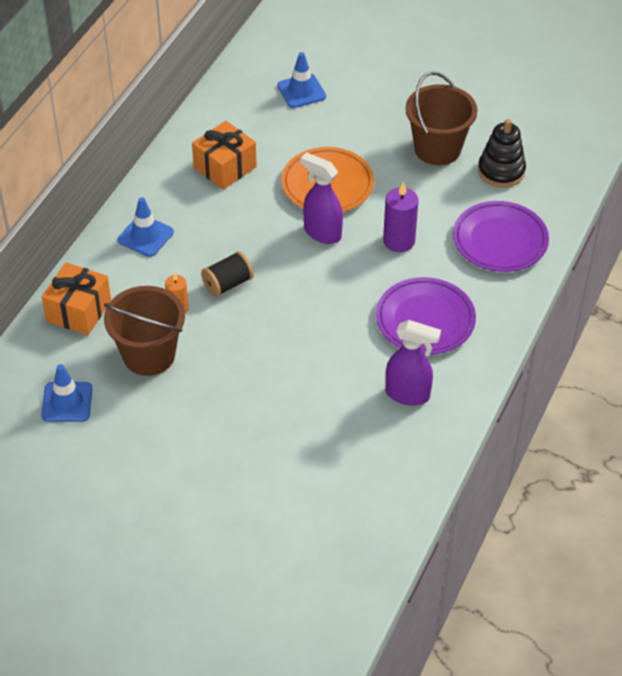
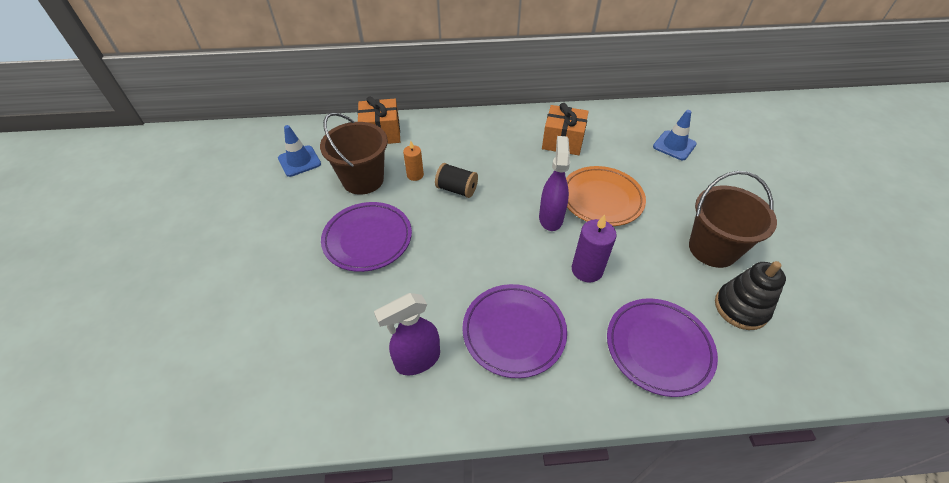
camera: 60 degrees right, 0 degrees up
blue traffic cone [118,197,174,257] -> none
purple spray bottle [385,320,441,406] -> purple spray bottle turned 75 degrees clockwise [374,293,440,375]
none -> purple plate [321,202,412,272]

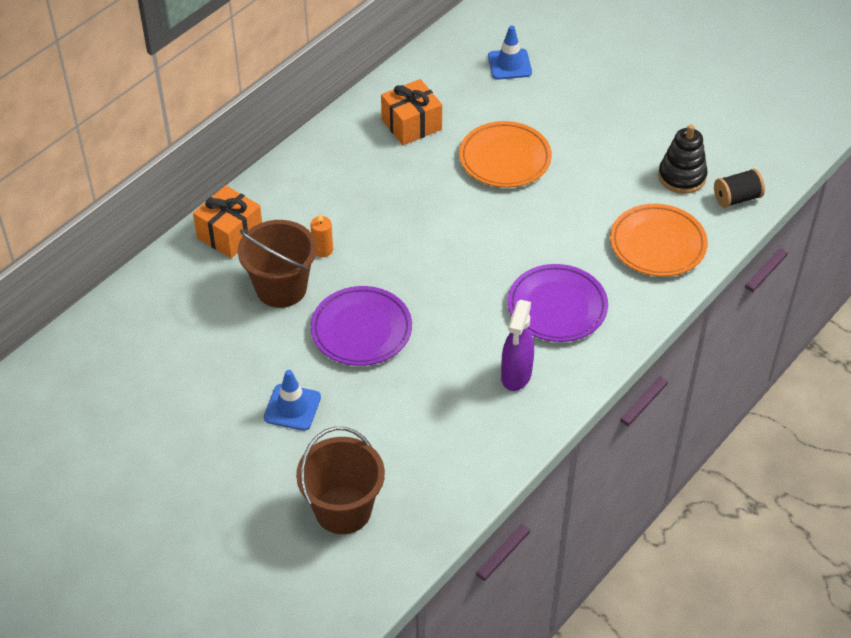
camera: 45 degrees left, 0 degrees up
blue traffic cone [278,125,321,177] -> blue traffic cone moved to [264,370,321,431]
black spool [435,163,478,198] -> black spool moved to [714,169,765,208]
purple spray bottle [539,136,570,231] -> none
purple candle [572,214,617,283] -> none
purple plate [607,298,718,397] -> orange plate [610,204,708,277]
brown bucket [689,171,777,268] -> brown bucket moved to [296,427,385,534]

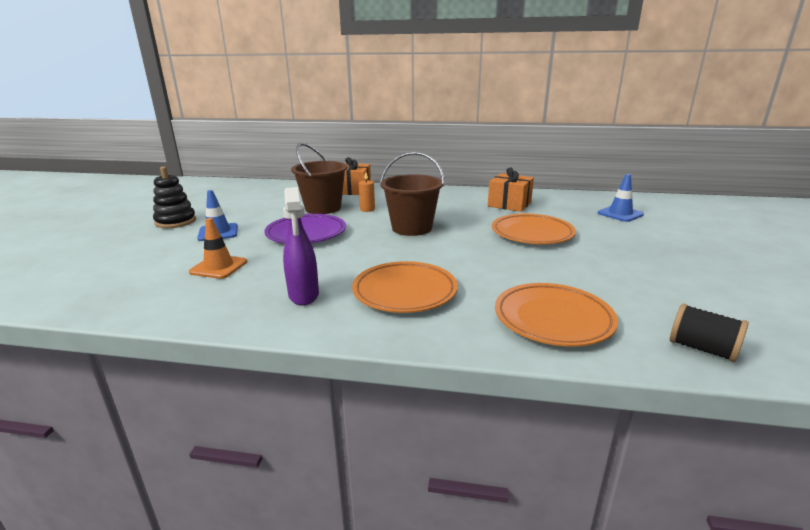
camera: 60 degrees right, 25 degrees down
brown bucket [296,427,385,534] -> brown bucket moved to [380,152,444,236]
purple spray bottle [501,300,534,391] -> purple spray bottle turned 90 degrees counterclockwise [283,187,319,305]
purple plate [508,264,608,342] -> orange plate [352,261,458,313]
black stacking toy [658,124,708,194] -> black stacking toy moved to [153,167,196,228]
none -> orange traffic cone [189,218,247,279]

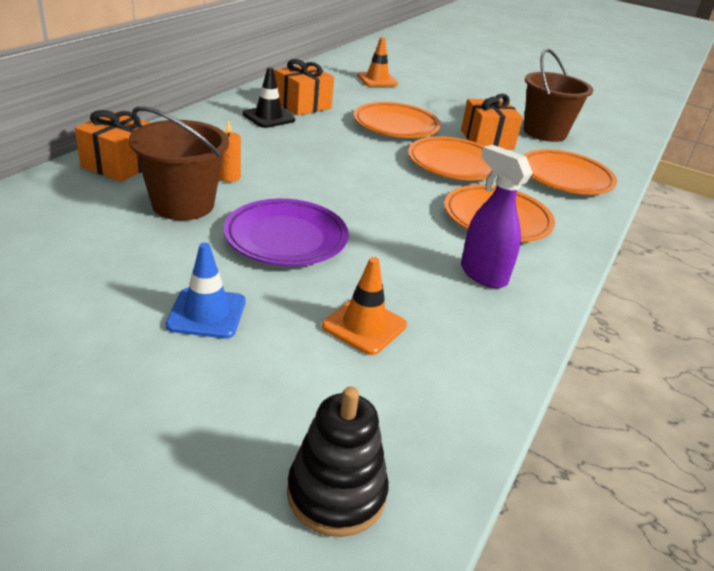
camera: 75 degrees left, 10 degrees up
black stacking toy [153,167,196,228] -> black stacking toy moved to [287,386,389,537]
purple spray bottle [283,187,319,305] -> purple spray bottle turned 135 degrees counterclockwise [461,145,533,288]
brown bucket [380,152,444,236] -> brown bucket moved to [523,49,593,142]
blue traffic cone [598,174,644,222] -> orange traffic cone [357,37,398,86]
black spool [670,303,749,362] -> none
none -> black traffic cone [242,67,295,128]
none -> orange plate [408,136,492,180]
none -> orange gift [461,94,523,150]

